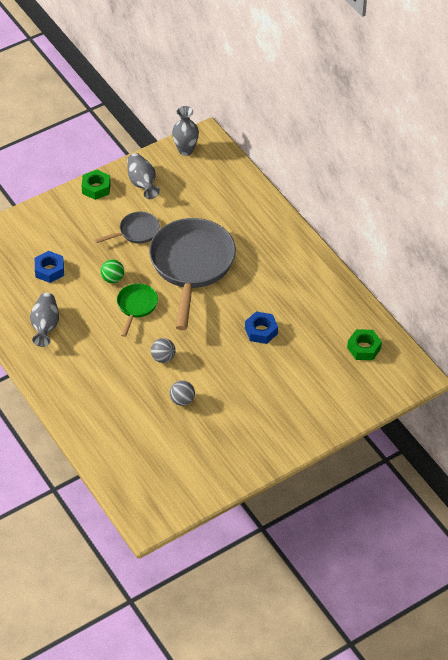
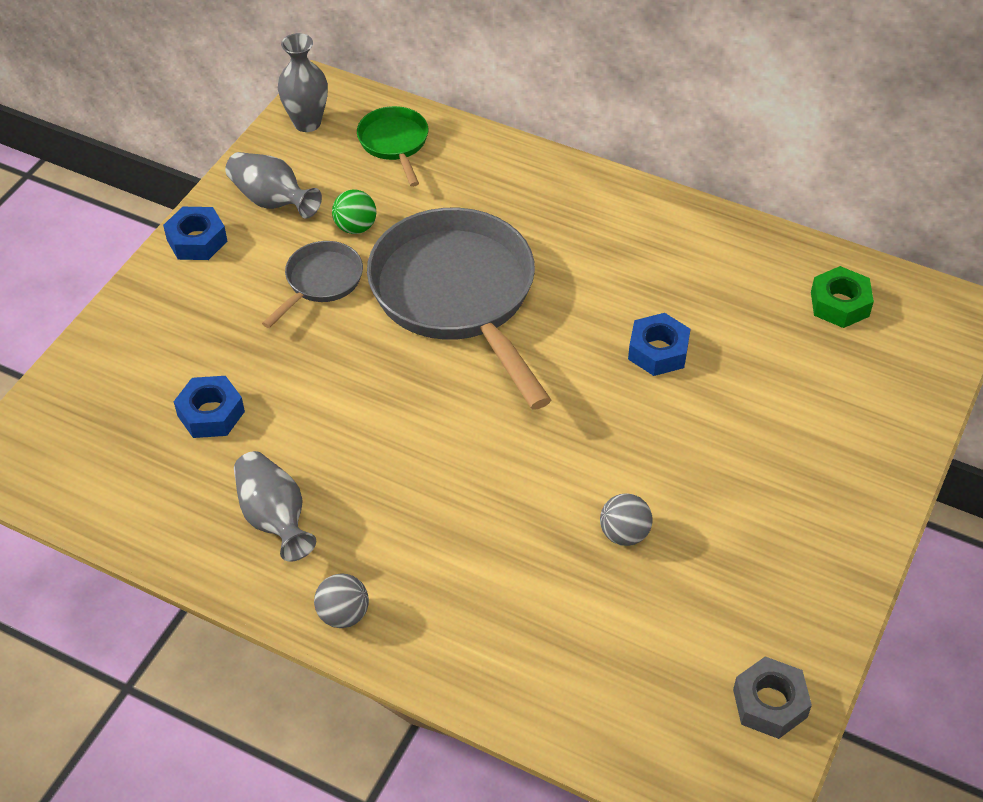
camera: 30 degrees left, 0 degrees up
green nut [82,170,111,200] -> blue nut [163,207,227,260]
green ball [100,259,124,283] -> green ball moved to [332,190,376,234]
green pan [117,283,158,337] -> green pan moved to [357,106,428,187]
grey ball [151,338,175,363] -> grey ball moved to [314,573,369,628]
none -> grey nut [733,656,812,739]

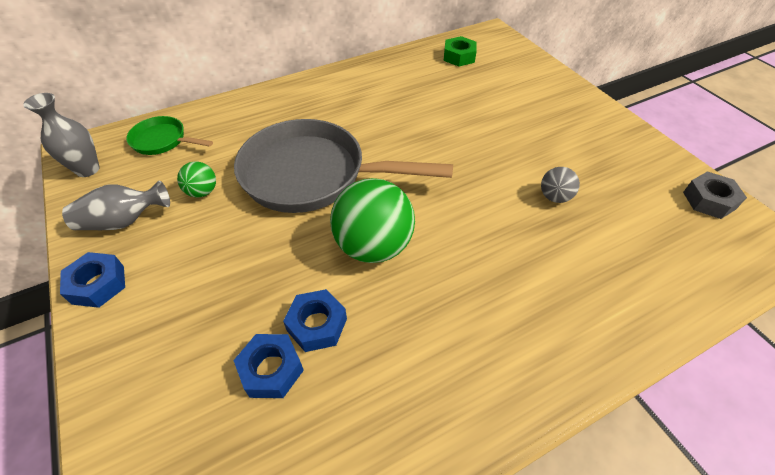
camera: 55 degrees left, 0 degrees up
grey vase [234,451,316,562] -> none
grey pan [262,241,363,328] -> none
grey ball [314,573,369,628] -> none
blue nut [628,313,690,376] -> blue nut moved to [283,289,347,352]
none -> green ball [330,178,415,263]

